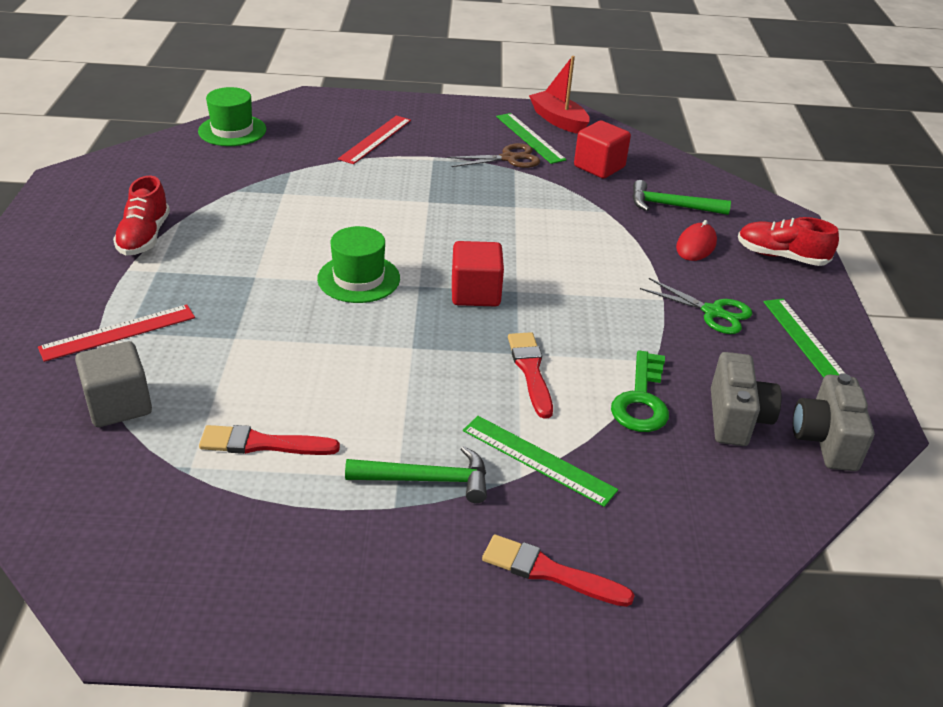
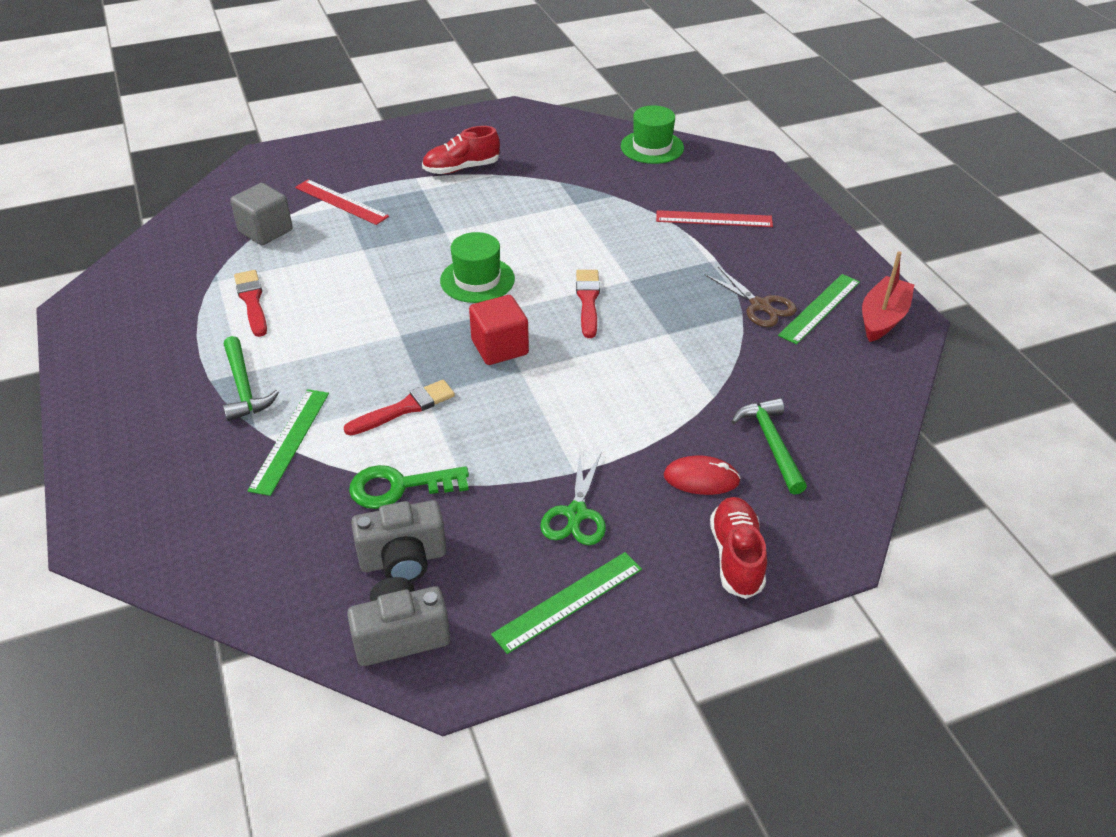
camera: 70 degrees right, 5 degrees up
red brush [482,535,635,607] -> red brush moved to [576,270,600,338]
red cube [574,120,631,179] -> none

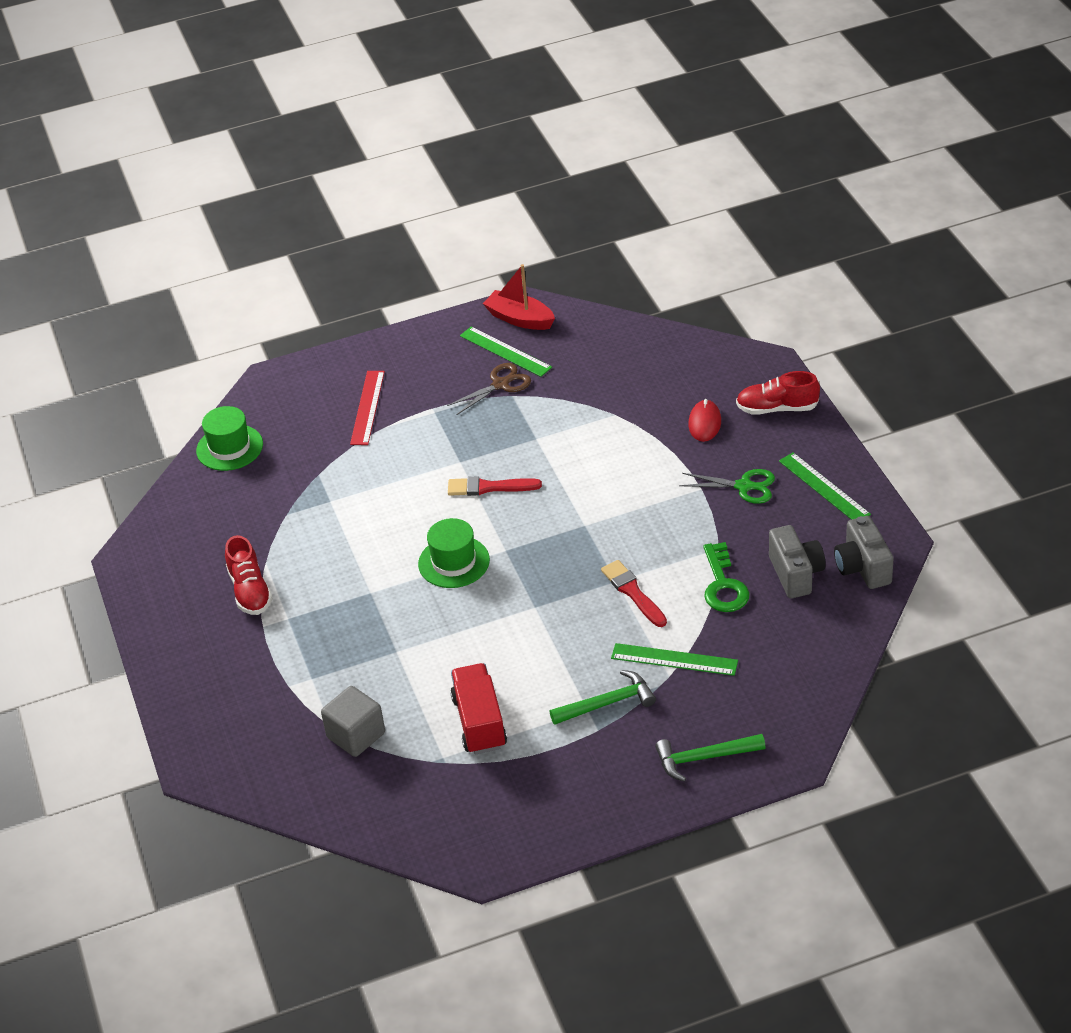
camera: 85 degrees left, 0 degrees up
red brush [234,270,267,337] -> red truck [450,663,507,754]
red ruler [295,179,389,225] -> none
red cube [469,295,529,365] -> none
green hammer [731,398,807,495] -> green hammer moved to [655,734,766,782]

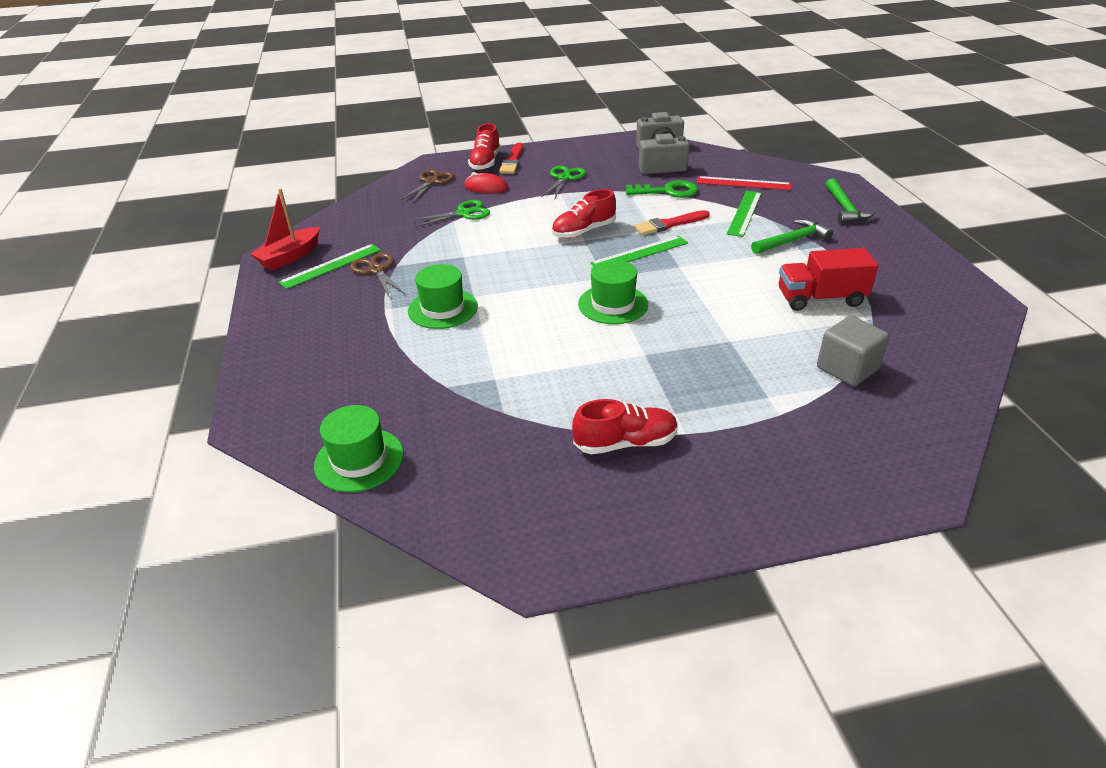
camera: 85 degrees left, 5 degrees down
red ruler [350,371,385,445] -> red ruler moved to [697,176,791,190]
red brush [448,476,542,496] -> red brush moved to [499,143,523,174]
green hammer [550,670,656,725] -> green hammer turned 75 degrees clockwise [751,219,833,254]
green ruler [779,452,871,520] -> green ruler moved to [590,235,688,266]
none -> brown scissors [400,169,455,203]
none -> green hat [408,264,478,329]
none -> green scissors [410,200,490,227]
none -> red shoe [551,189,616,238]

